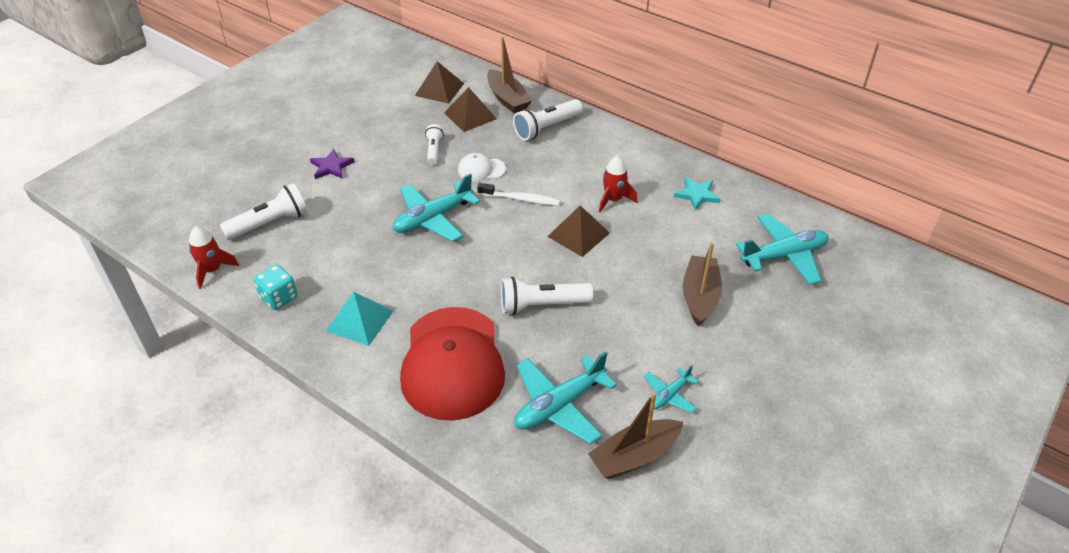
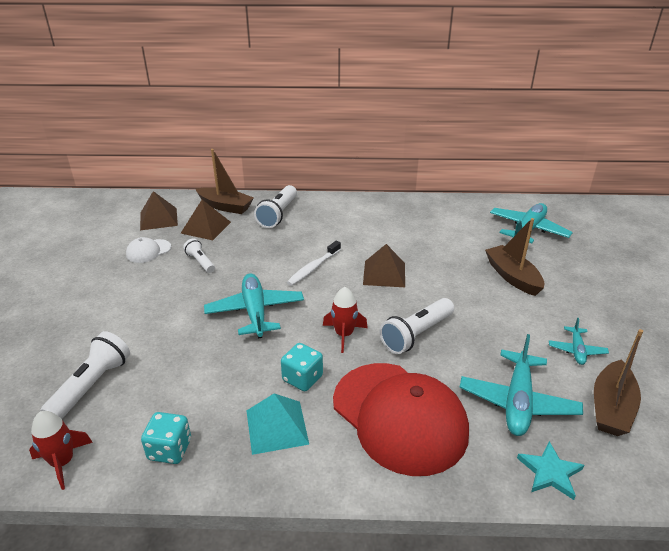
camera: 35 degrees left, 10 degrees down
purple star [310,149,355,179] -> none
turquoise plane [393,173,480,242] -> turquoise plane turned 150 degrees clockwise [204,273,304,338]
white cap [458,153,506,182] -> white cap moved to [126,237,171,263]
white toothbrush [477,183,560,206] -> white toothbrush turned 150 degrees clockwise [287,241,341,286]
red rocket [599,156,637,212] -> red rocket moved to [323,287,368,353]
turquoise star [674,177,721,211] -> turquoise star moved to [517,441,584,500]
none -> turquoise dice [281,343,323,391]

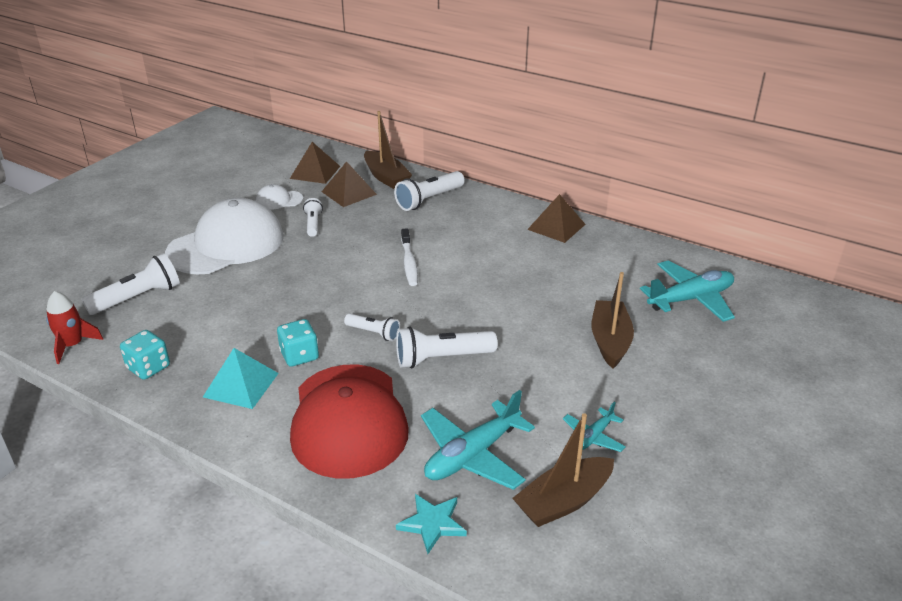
camera: 30 degrees right, 0 degrees up
turquoise plane [204,273,304,338] -> none
white toothbrush [287,241,341,286] -> white toothbrush turned 75 degrees counterclockwise [401,228,418,286]
red rocket [323,287,368,353] -> white flashlight [344,314,400,341]
brown pyramid [363,244,405,287] -> brown pyramid moved to [527,194,586,243]
none -> white cap [165,198,284,274]

